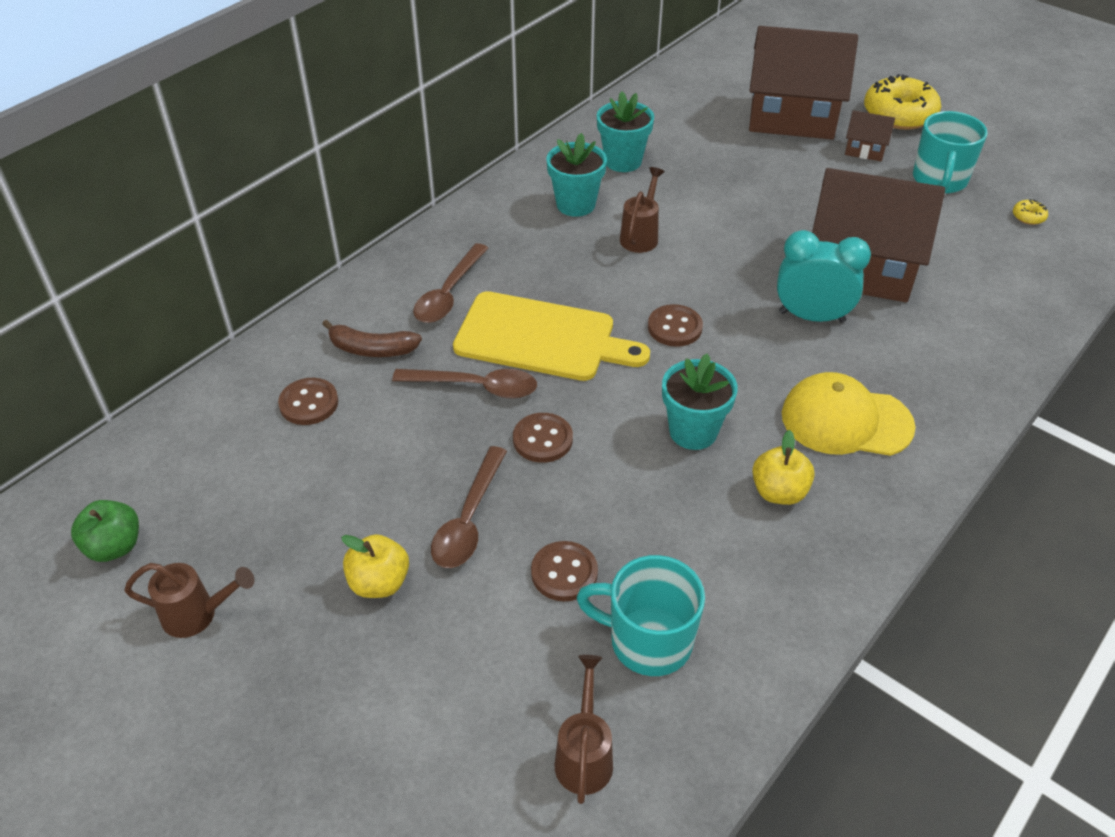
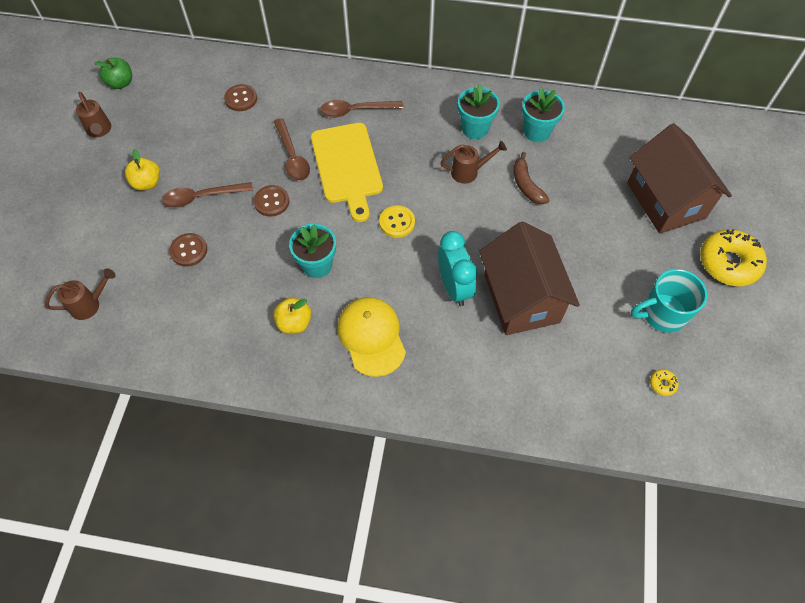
camera: 60 degrees right, 15 degrees up
brown banana [322,320,422,357] -> brown banana moved to [513,152,549,204]
turquoise mug [576,555,705,676] -> none
brown button [648,304,703,347] -> yellow button [379,205,415,238]
brown house [845,110,895,161] -> none

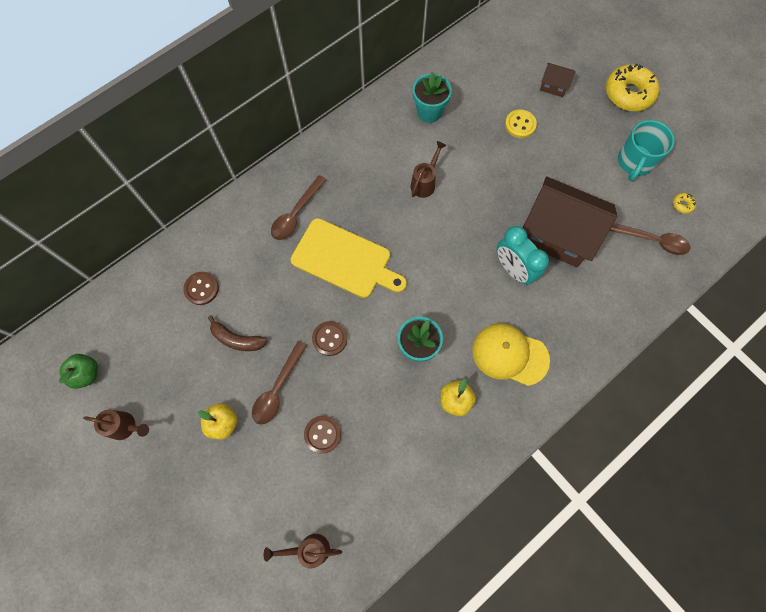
camera: 50 degrees left, 10 degrees up
brown watering can [45,268,116,320] -> brown watering can turned 105 degrees counterclockwise [264,534,342,569]
brown spoon [274,118,310,181] -> brown spoon moved to [610,223,690,255]
yellow button [379,205,415,238] -> yellow button moved to [505,109,537,138]
turquoise clock [438,231,477,306] -> turquoise clock turned 150 degrees counterclockwise [496,226,549,285]
turquoise flower pot [458,84,500,139] -> none
brown banana [513,152,549,204] -> brown banana moved to [208,315,267,351]
brown house [627,123,732,234] -> brown house [540,63,576,97], size x0.43

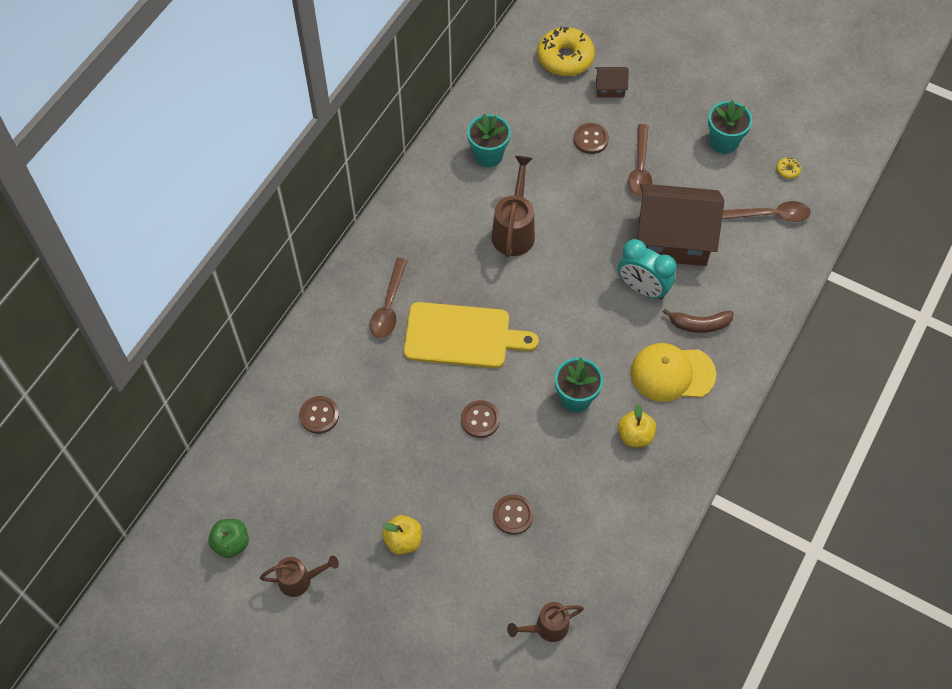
camera: 20 degrees left, 10 degrees down
brown banana [208,315,267,351] -> brown banana moved to [663,309,734,333]
brown spoon [252,341,307,425] -> brown spoon moved to [628,124,652,196]
brown watering can [410,141,446,198] -> brown watering can [491,156,535,257], size x1.55
yellow button [505,109,537,138] -> brown button [574,123,609,154]
yellow donut [606,64,659,111] -> yellow donut moved to [537,27,595,76]
turquoise mug [618,120,675,181] -> turquoise flower pot [708,100,752,154]

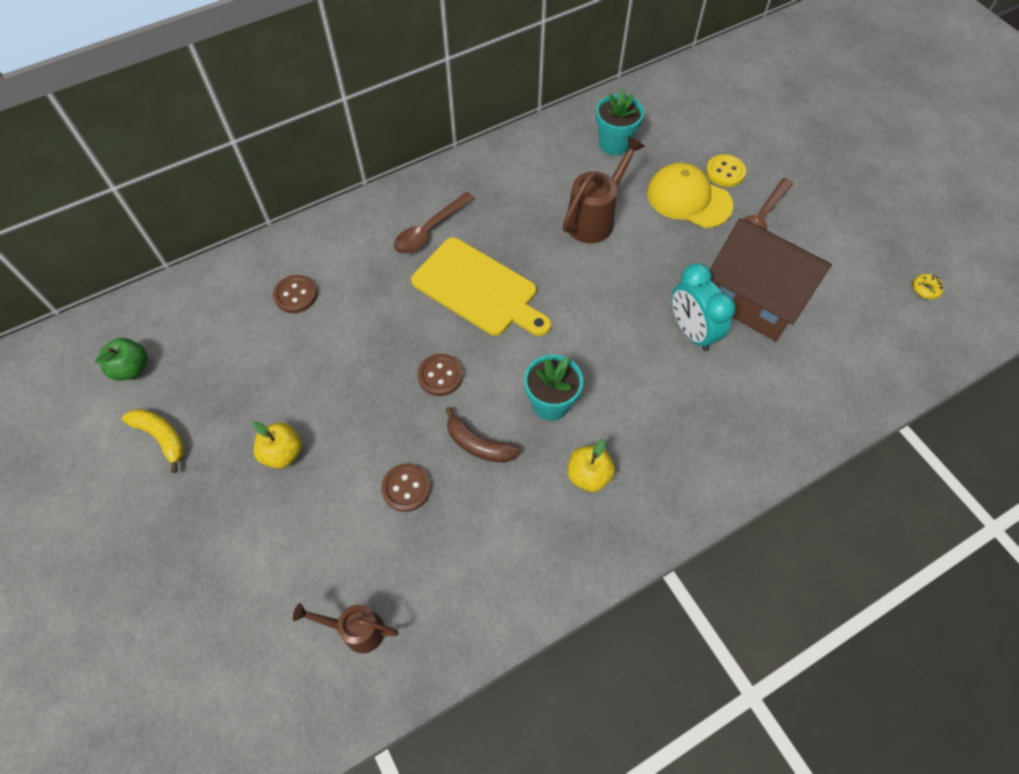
camera: 30 degrees right, 0 degrees up
brown watering can [260,556,339,597] -> yellow banana [122,409,185,473]
yellow donut [537,27,595,76] -> none
brown button [574,123,609,154] -> yellow button [706,154,746,187]
brown house [595,67,629,98] -> none
yellow cap [631,343,716,402] -> yellow cap moved to [647,163,733,228]
brown banana [663,309,734,333] -> brown banana moved to [445,407,521,462]
turquoise flower pot [708,100,752,154] -> none
brown spoon [722,201,811,222] -> none

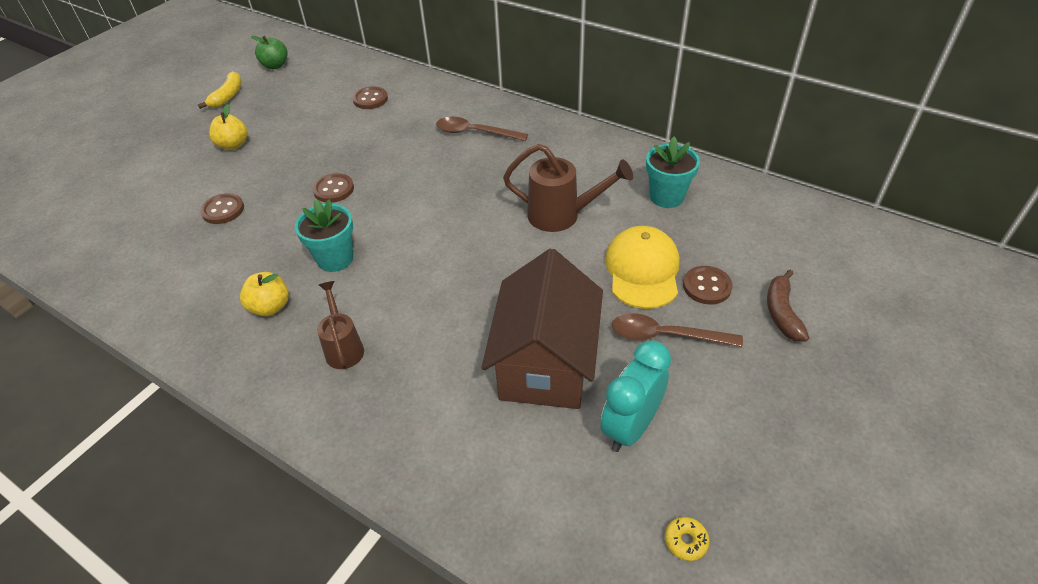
camera: 65 degrees right, 15 degrees down
brown watering can [293,603,399,653] -> brown watering can moved to [317,281,364,369]
yellow cutting board [411,237,551,336] -> none
brown banana [445,407,521,462] -> brown banana moved to [767,270,809,342]
turquoise clock [672,263,735,351] -> turquoise clock moved to [600,340,671,452]
yellow button [706,154,746,187] -> brown button [683,266,732,304]

